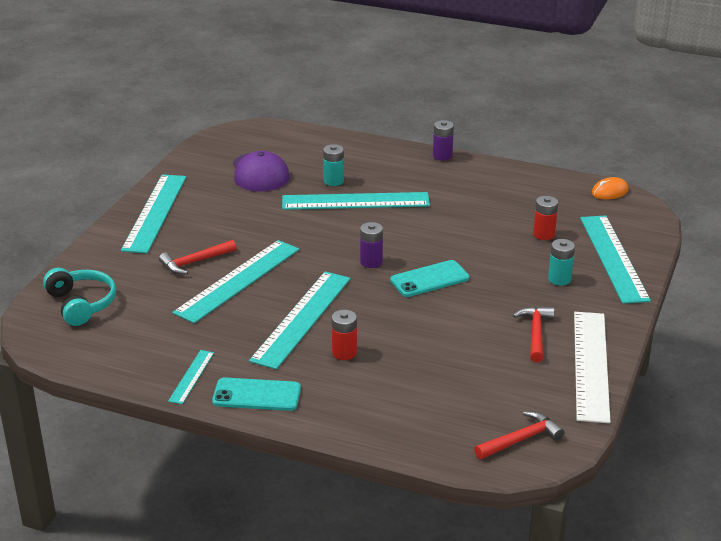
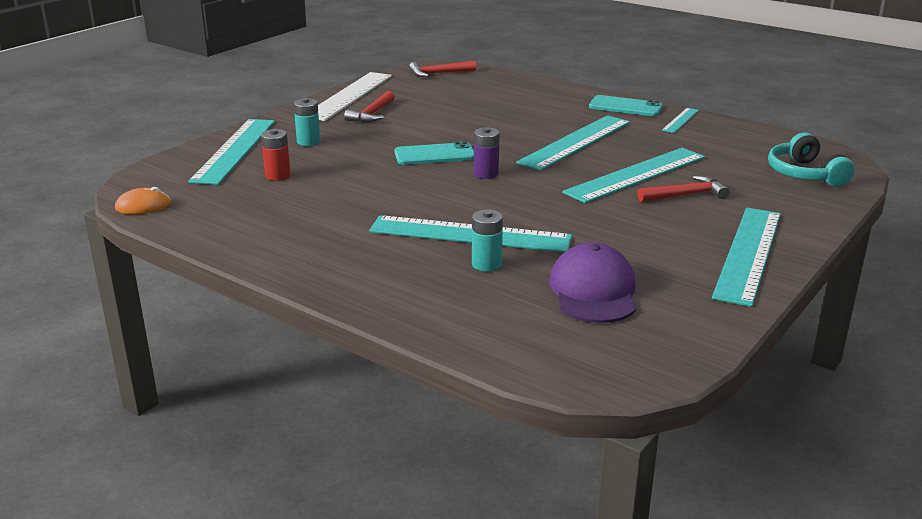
camera: 165 degrees left, 5 degrees down
red battery [332,310,357,360] -> none
purple battery [433,120,454,161] -> none

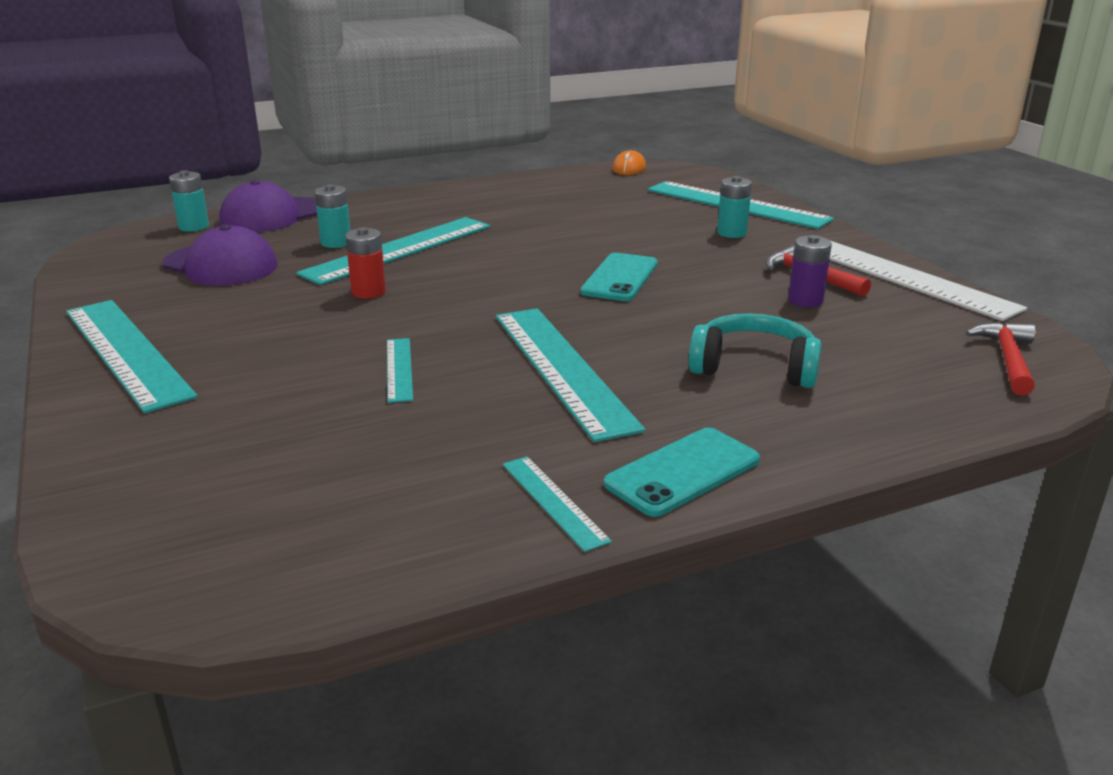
camera: 120 degrees right, 0 degrees up
red battery [261,129,291,181] -> red battery moved to [345,227,386,299]
purple battery [474,127,500,179] -> purple battery moved to [788,235,832,307]
turquoise ruler [562,148,705,203] -> turquoise ruler [387,338,413,403], size x0.48
red hammer [637,175,730,202] -> none
turquoise headphones [768,133,855,187] -> turquoise headphones moved to [688,313,822,388]
none -> turquoise battery [169,170,209,232]
none -> purple cap [219,180,317,232]

